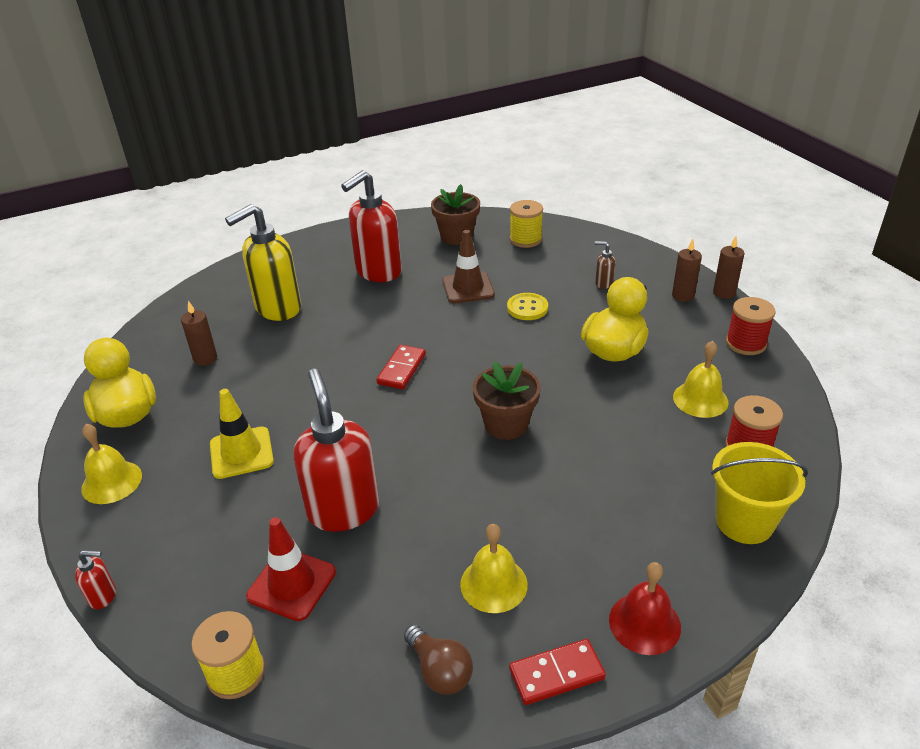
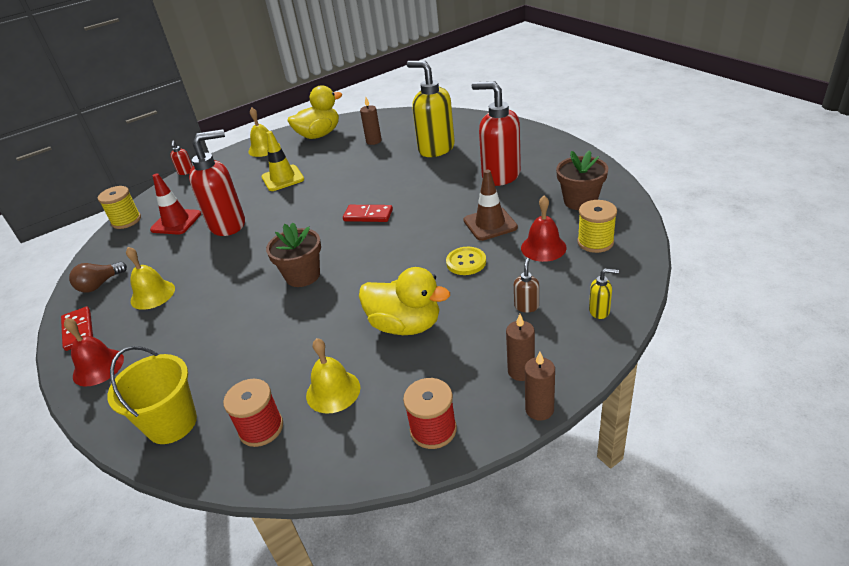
camera: 85 degrees right, 0 degrees up
none -> red bell [521,196,567,262]
none -> yellow soap dispenser [589,268,619,319]

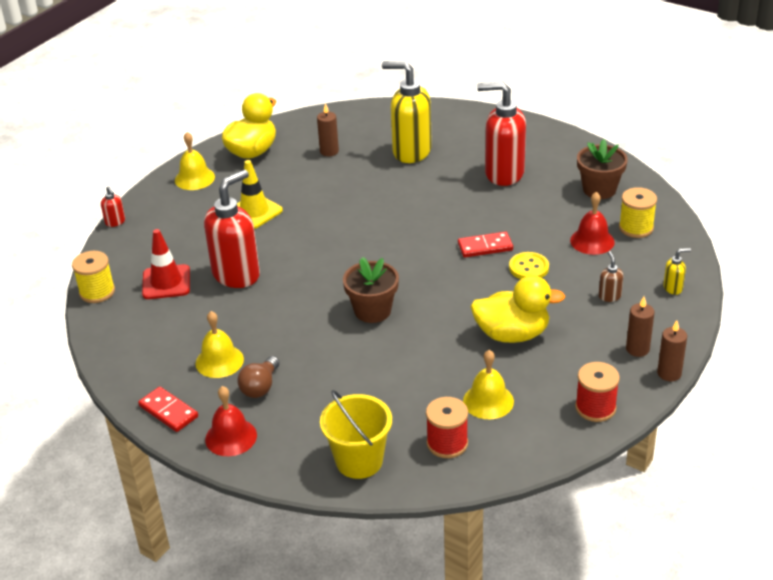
camera: 25 degrees left, 0 degrees up
brown light bulb [69,262,127,293] -> brown light bulb moved to [237,356,280,398]
red domino [343,205,393,222] -> red domino moved to [458,232,513,258]
brown traffic cone [463,170,518,241] -> none

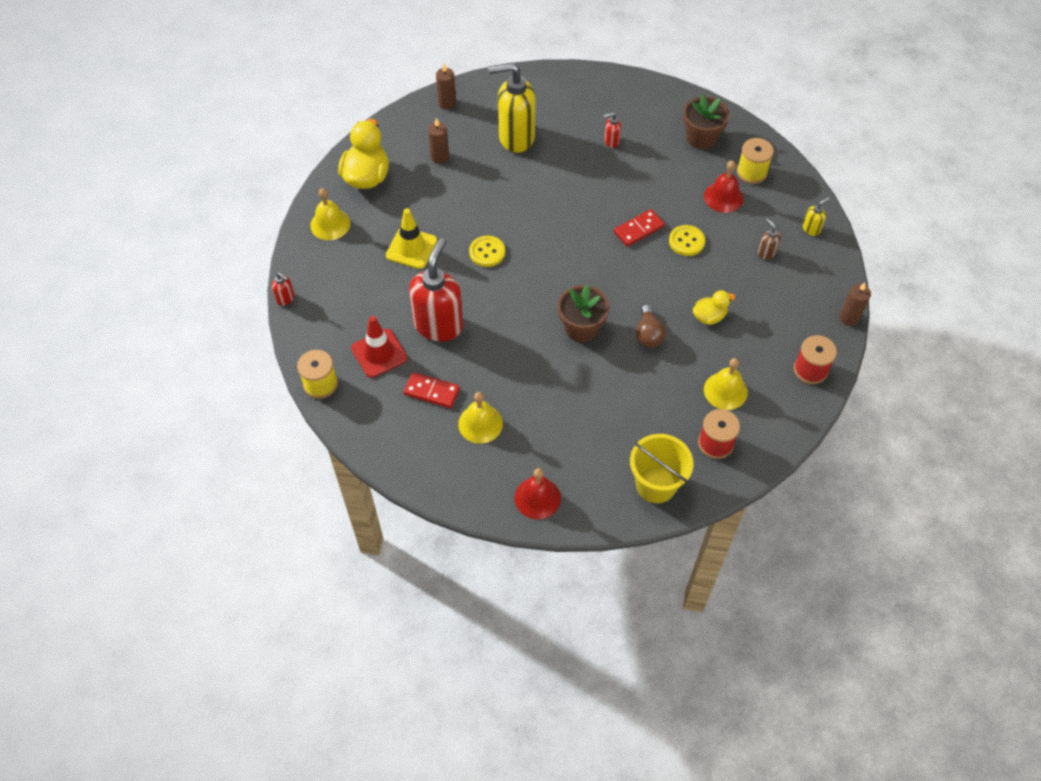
camera: 25 degrees left, 20 degrees up
red domino [138,387,198,432] -> red domino moved to [404,372,460,409]
brown light bulb [237,356,280,398] -> brown light bulb moved to [636,304,666,348]
yellow duck [470,275,565,343] -> yellow duck [693,290,736,325], size x0.55
red soap dispenser [477,82,526,186] -> red soap dispenser [604,112,621,148], size x0.42
brown candle [626,297,654,357] -> brown candle moved to [436,63,456,109]
none -> yellow button [469,236,505,267]

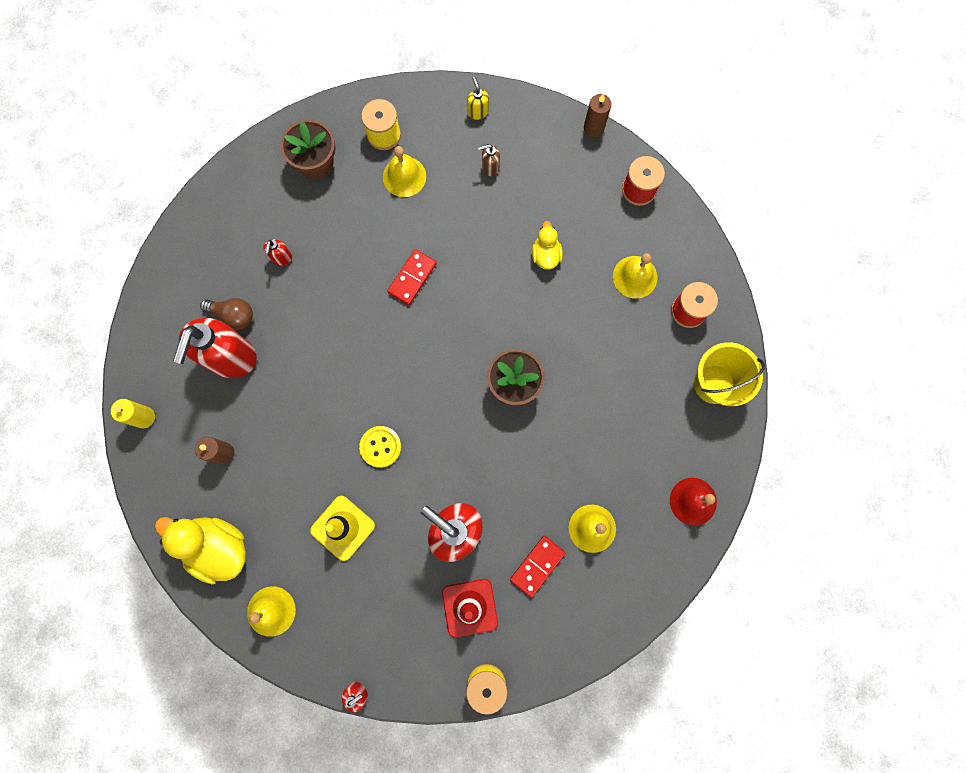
camera: 70 degrees left, 20 degrees up
brown candle [436,63,456,109] -> yellow candle [111,399,155,429]
yellow soap dispenser [488,63,536,153] -> red soap dispenser [173,318,257,378]
red domino [614,209,665,247] -> red domino turned 45 degrees clockwise [387,249,437,305]
brown light bulb [636,304,666,348] -> brown light bulb moved to [200,298,253,330]
yellow button [669,225,705,256] -> none
red bell [704,160,743,213] -> yellow bell [383,146,426,197]

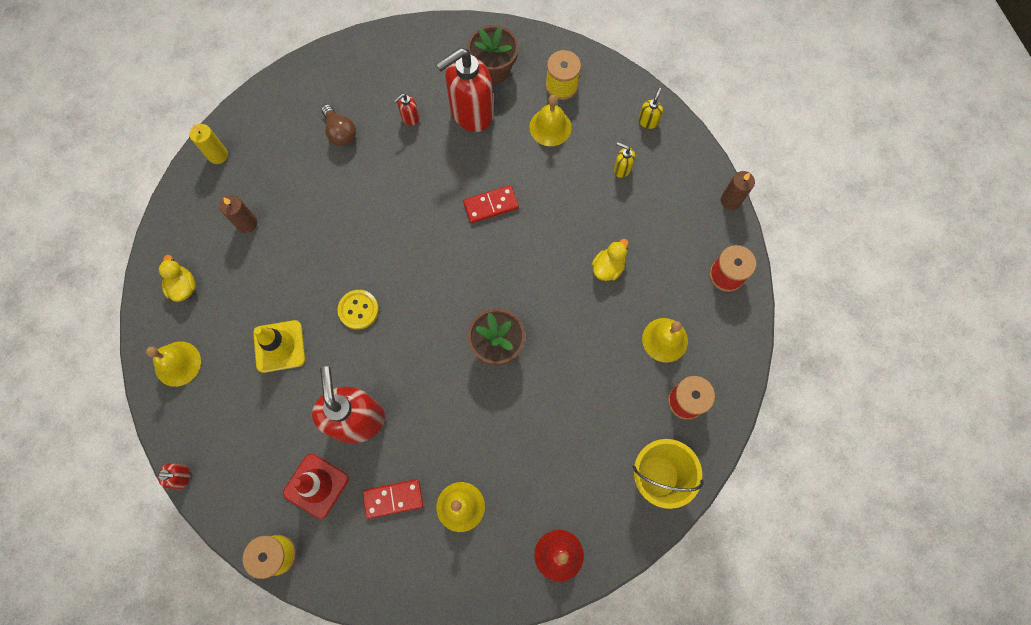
camera: 40 degrees right, 5 degrees down
yellow duck [155,517,246,584] -> yellow duck [159,255,196,302], size x0.55
red soap dispenser [173,318,257,378] -> red soap dispenser moved to [436,48,494,132]
brown soap dispenser [478,144,500,176] -> yellow soap dispenser [614,142,635,178]

